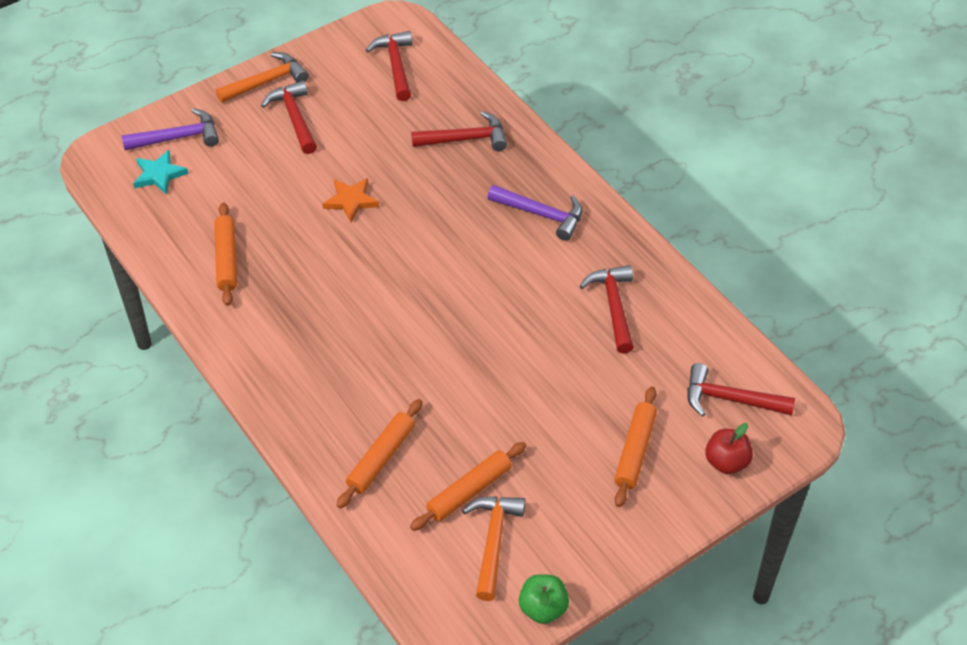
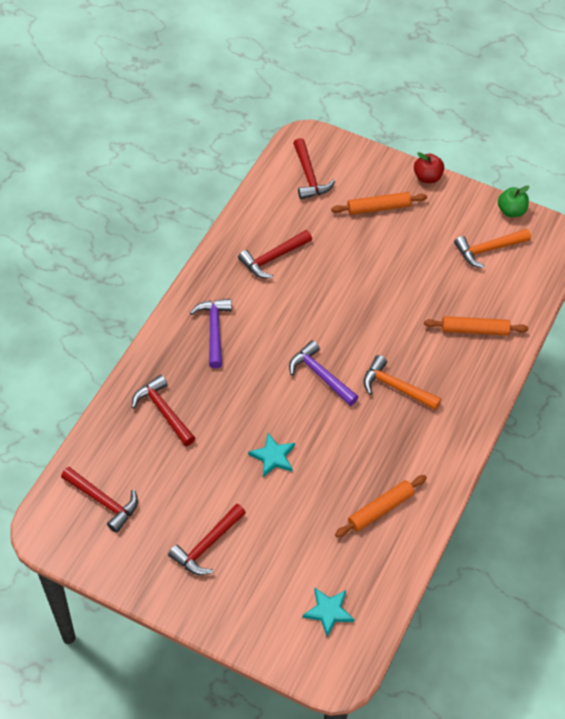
camera: 120 degrees left, 5 degrees up
purple hammer [122,108,219,150] -> purple hammer moved to [289,340,359,406]
orange hammer [216,52,309,103] -> orange hammer moved to [363,355,441,410]
orange star [322,178,379,222] -> turquoise star [248,433,295,477]
red hammer [366,31,412,101] -> red hammer turned 105 degrees counterclockwise [61,467,138,533]
orange rolling pin [410,442,526,531] -> none
red apple [705,423,753,474] -> red apple moved to [414,152,444,183]

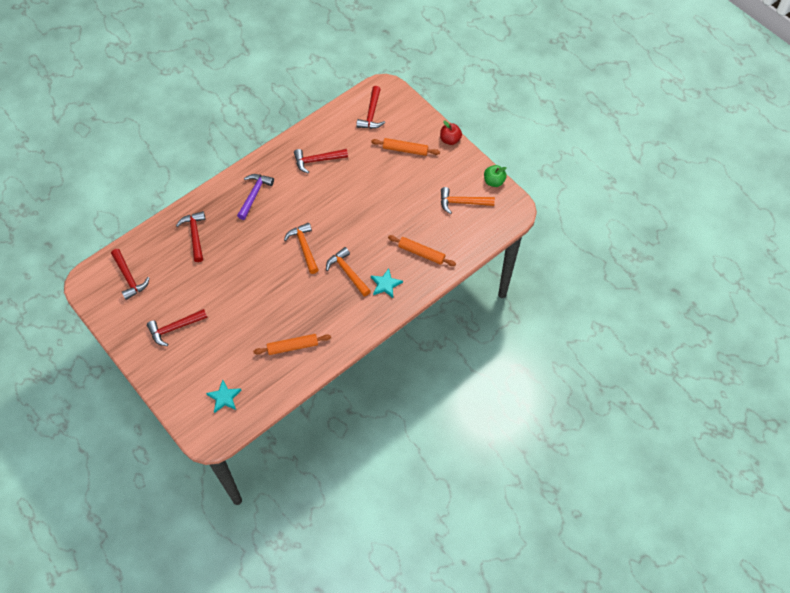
camera: 25 degrees right, 5 degrees up
turquoise star [248,433,295,477] -> turquoise star moved to [371,268,403,298]
purple hammer [289,340,359,406] -> orange hammer [284,223,318,274]

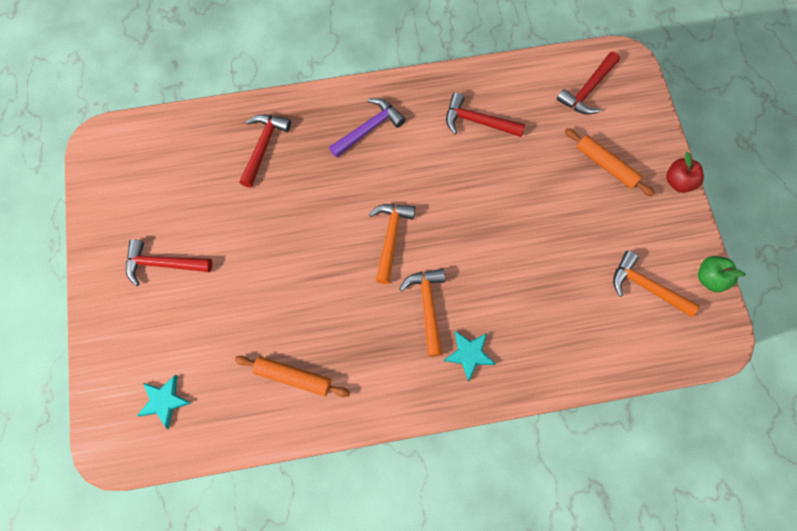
camera: 30 degrees right, 10 degrees up
red hammer [111,249,150,300] -> none
orange rolling pin [388,235,456,266] -> none

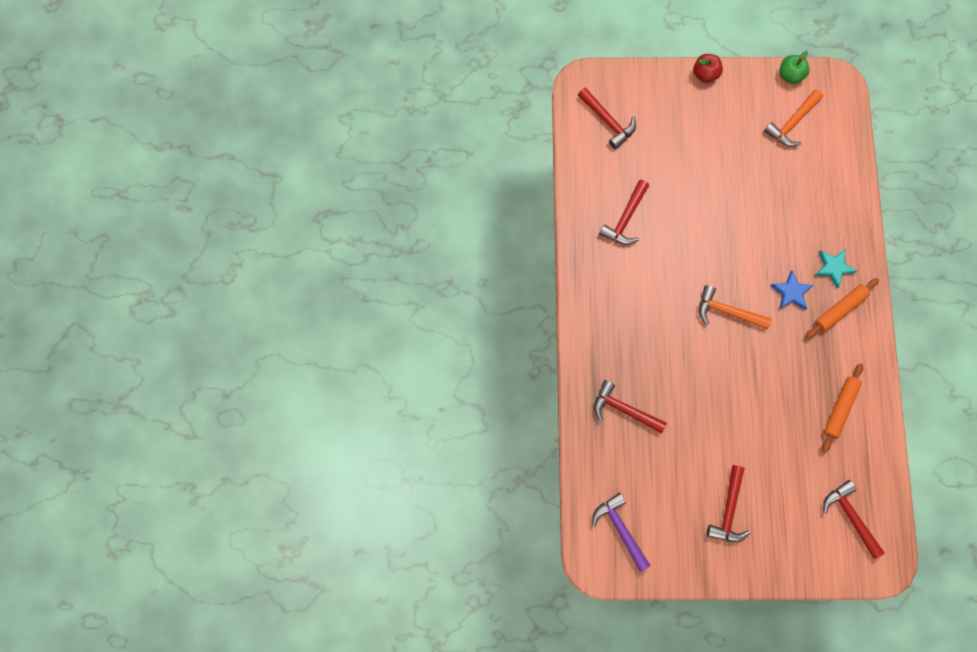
camera: 80 degrees left, 5 degrees up
turquoise star [137,375,191,429] -> red hammer [823,480,885,559]
purple hammer [329,98,406,158] -> purple hammer moved to [592,493,651,572]
orange hammer [399,269,445,357] -> blue star [771,270,814,310]
orange rolling pin [565,128,655,197] -> orange rolling pin moved to [806,278,879,338]

